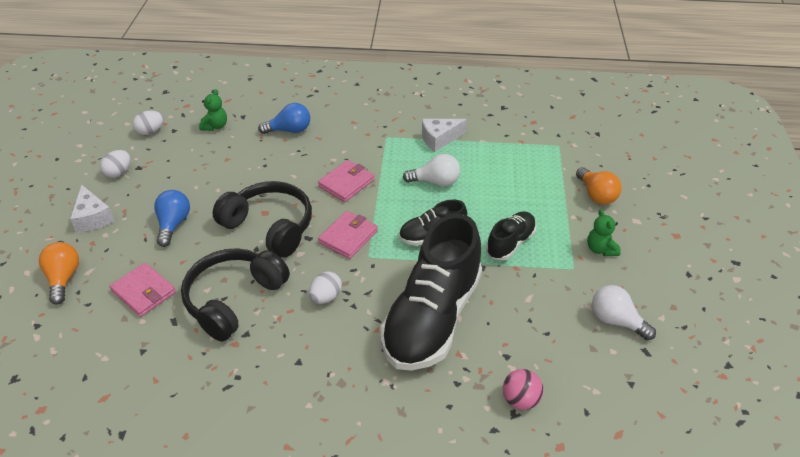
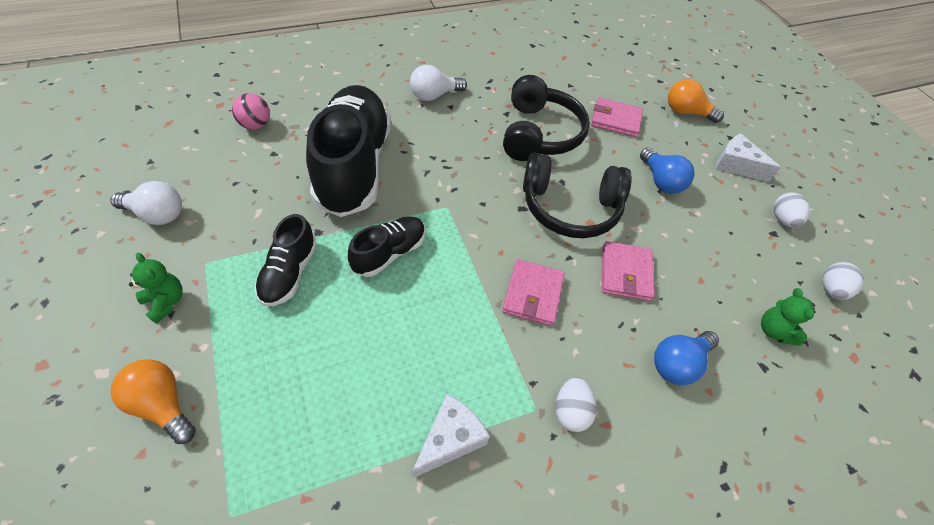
camera: 150 degrees right, 10 degrees up
orange light bulb [39,242,79,305] -> orange light bulb turned 150 degrees clockwise [668,79,724,123]
white egg [309,271,342,304] -> white egg moved to [555,377,596,432]
pink wallet [318,211,378,259] -> pink wallet moved to [602,241,655,301]
white light bulb [403,154,460,186] -> white light bulb moved to [410,65,467,101]

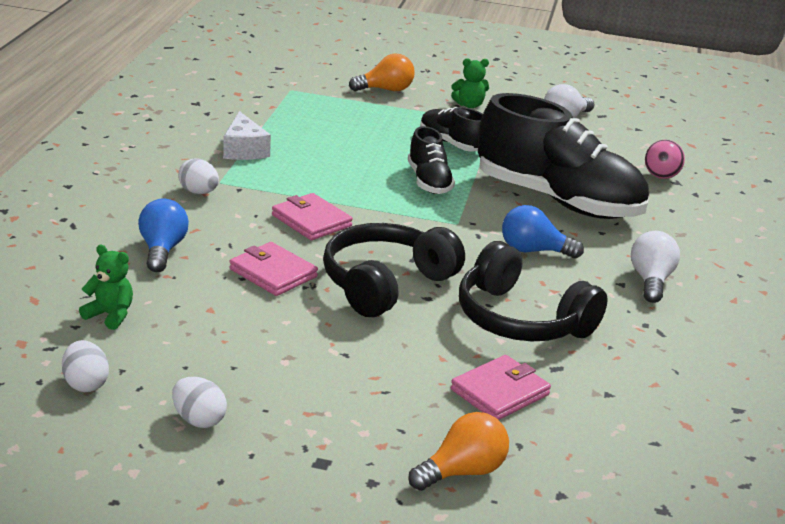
camera: 125 degrees right, 25 degrees down
blue light bulb [640,148,694,194] -> blue light bulb moved to [502,205,584,258]
white cheese [716,133,781,182] -> none

